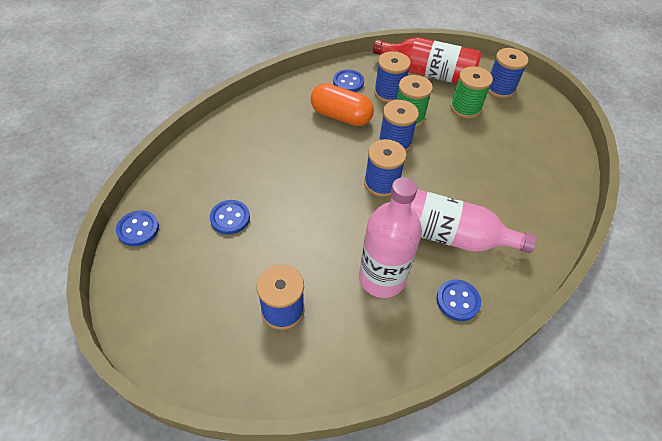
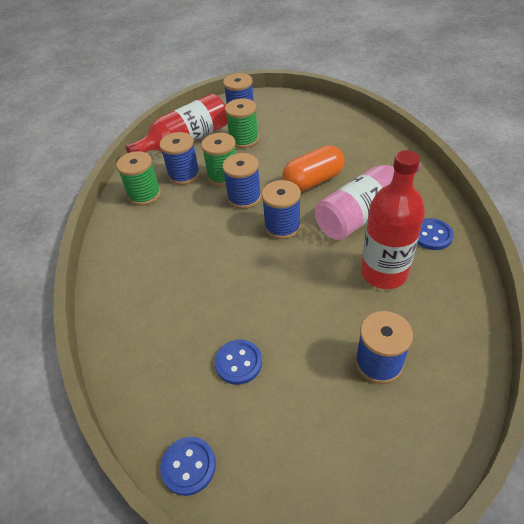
camera: 50 degrees left, 5 degrees down
orange capsule [311,83,374,126] -> orange capsule moved to [282,145,345,192]
blue button [333,70,364,92] -> green spool [116,151,161,206]
pink bottle [359,177,422,298] -> red bottle [361,150,425,289]

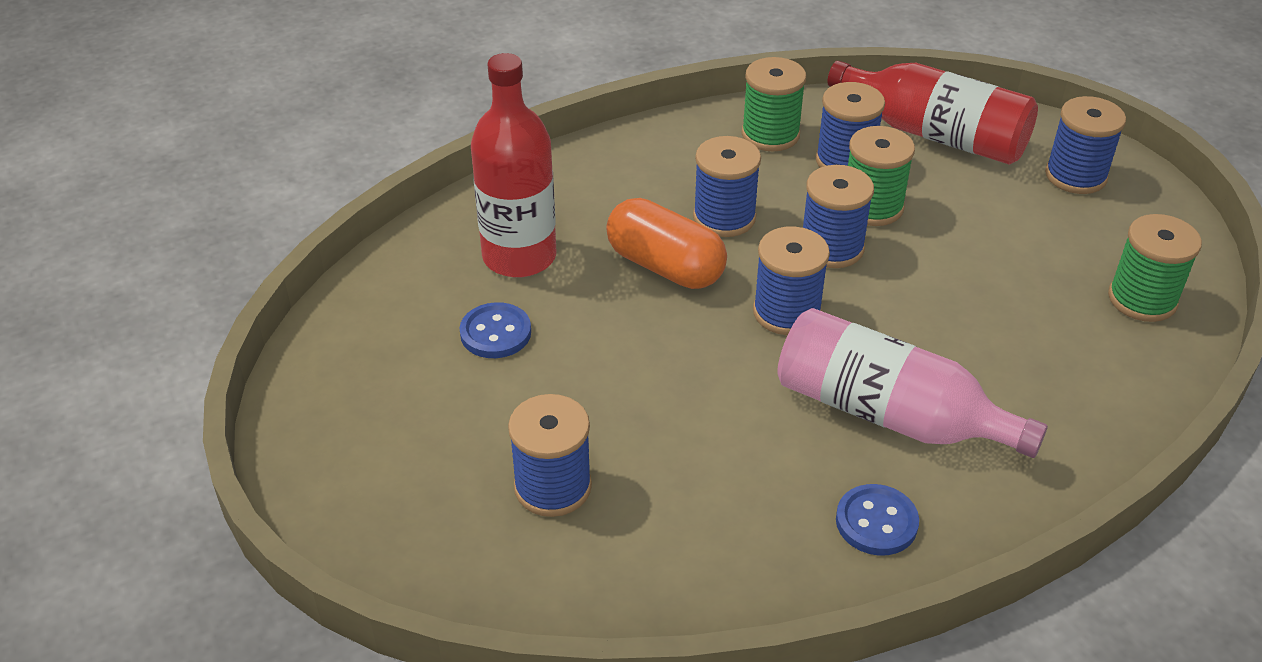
camera: 65 degrees right, 5 degrees down
blue button [160,437,216,496] -> none
green spool [225,98,259,148] -> green spool moved to [1108,214,1202,322]
orange capsule [282,145,345,192] -> orange capsule moved to [606,198,727,289]
red bottle [361,150,425,289] -> red bottle moved to [471,53,556,278]
none -> blue spool [693,136,761,237]

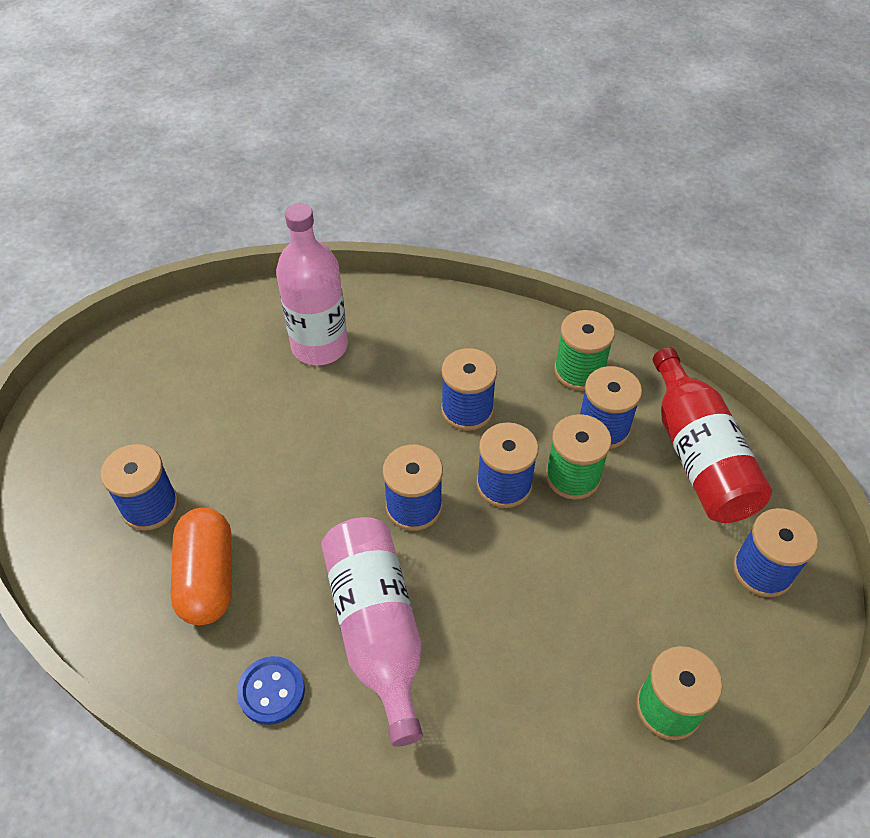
camera: 45 degrees right, 10 degrees up
blue button [460,302,531,358] -> none
red bottle [471,53,556,278] -> pink bottle [276,203,348,365]
orange capsule [606,198,727,289] -> orange capsule moved to [170,508,232,625]

